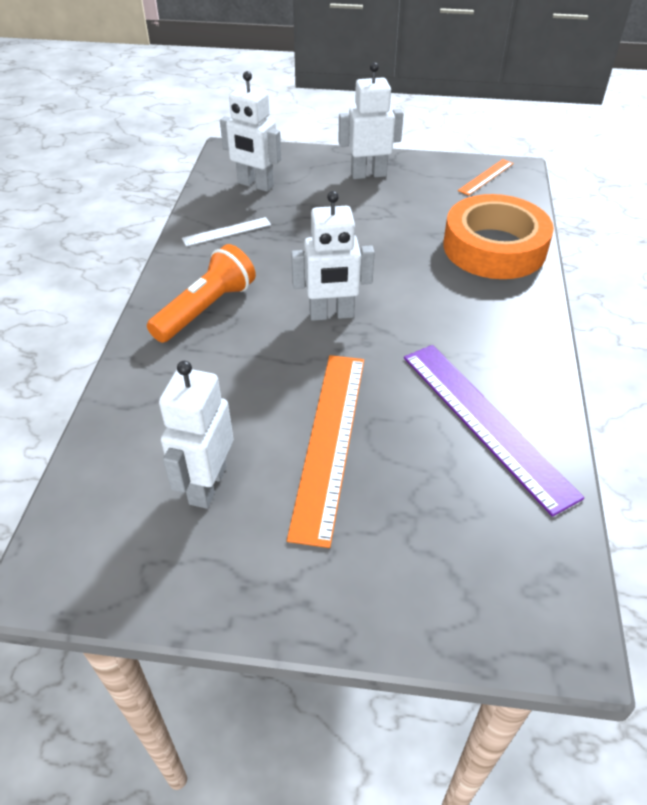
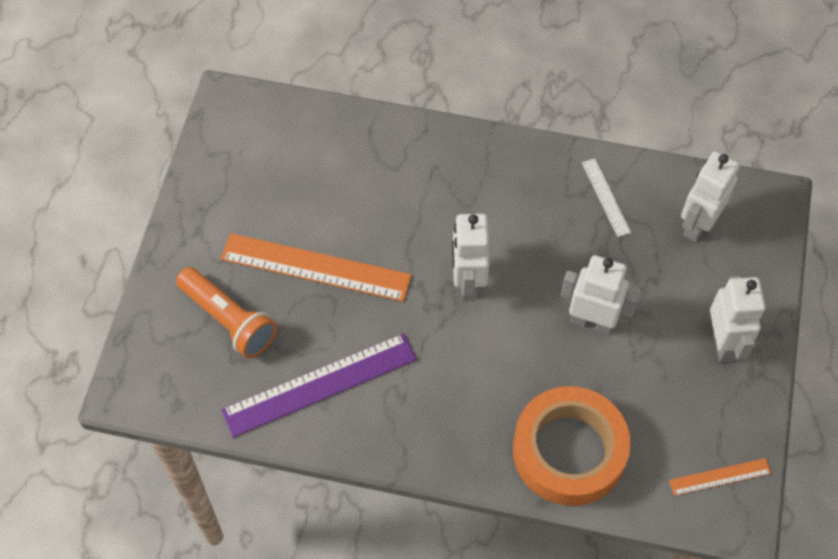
camera: 95 degrees right, 15 degrees up
orange flashlight [147,244,256,343] -> orange flashlight moved to [176,267,277,358]
white robot [159,361,233,509] -> white robot moved to [561,255,640,335]
orange ruler [458,159,514,196] -> orange ruler turned 60 degrees counterclockwise [669,458,772,496]

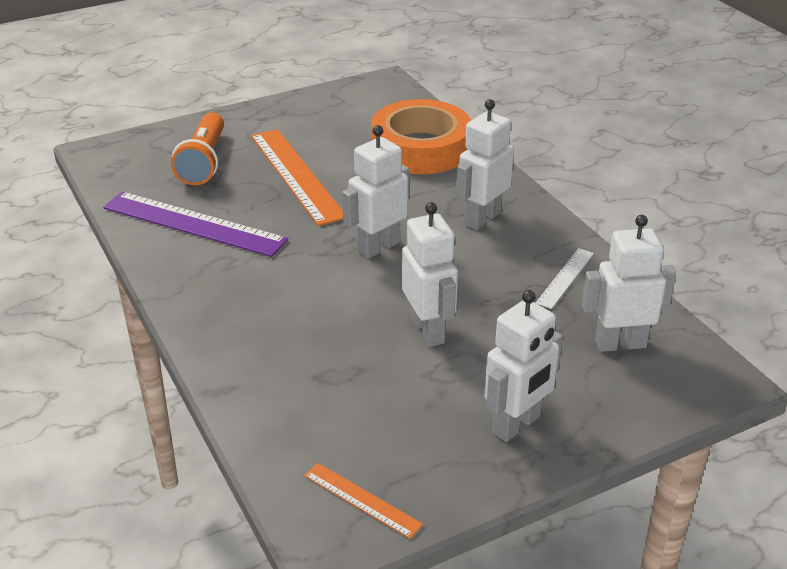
camera: 50 degrees right, 25 degrees down
orange tape [513,386,631,506] -> orange tape moved to [371,99,471,174]
none -> white robot [456,99,514,230]

